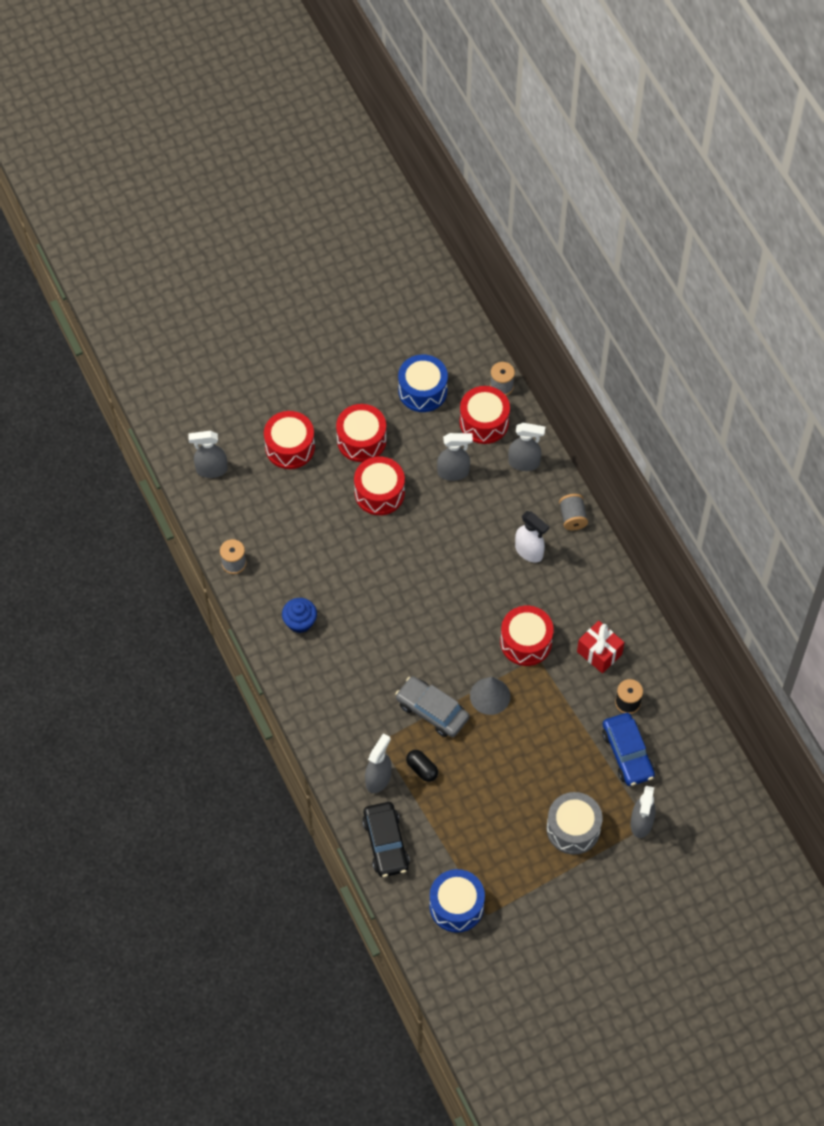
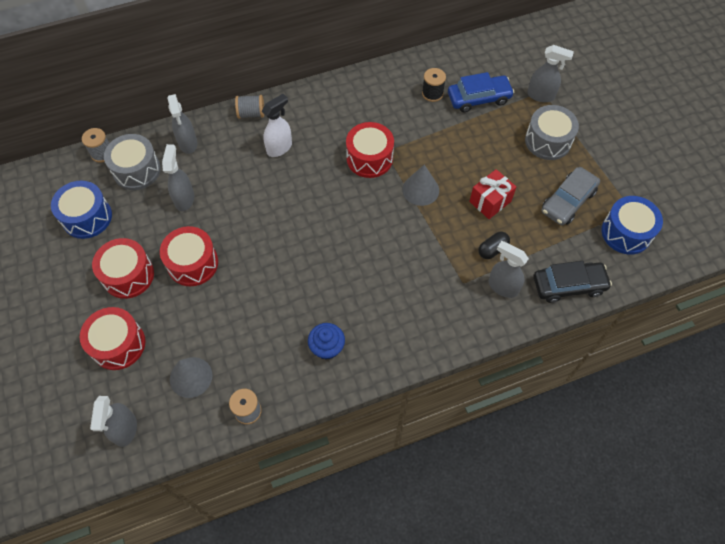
camera: 85 degrees left, 0 degrees up
grey car [395,676,469,737] -> grey car moved to [541,167,600,225]
red drum [460,386,510,444] -> grey drum [104,134,161,190]
grey spray bottle [508,423,545,471] -> grey spray bottle turned 150 degrees clockwise [167,94,197,154]
red gift [577,621,624,673] -> red gift moved to [469,169,516,219]
none -> grey cone [170,357,212,398]

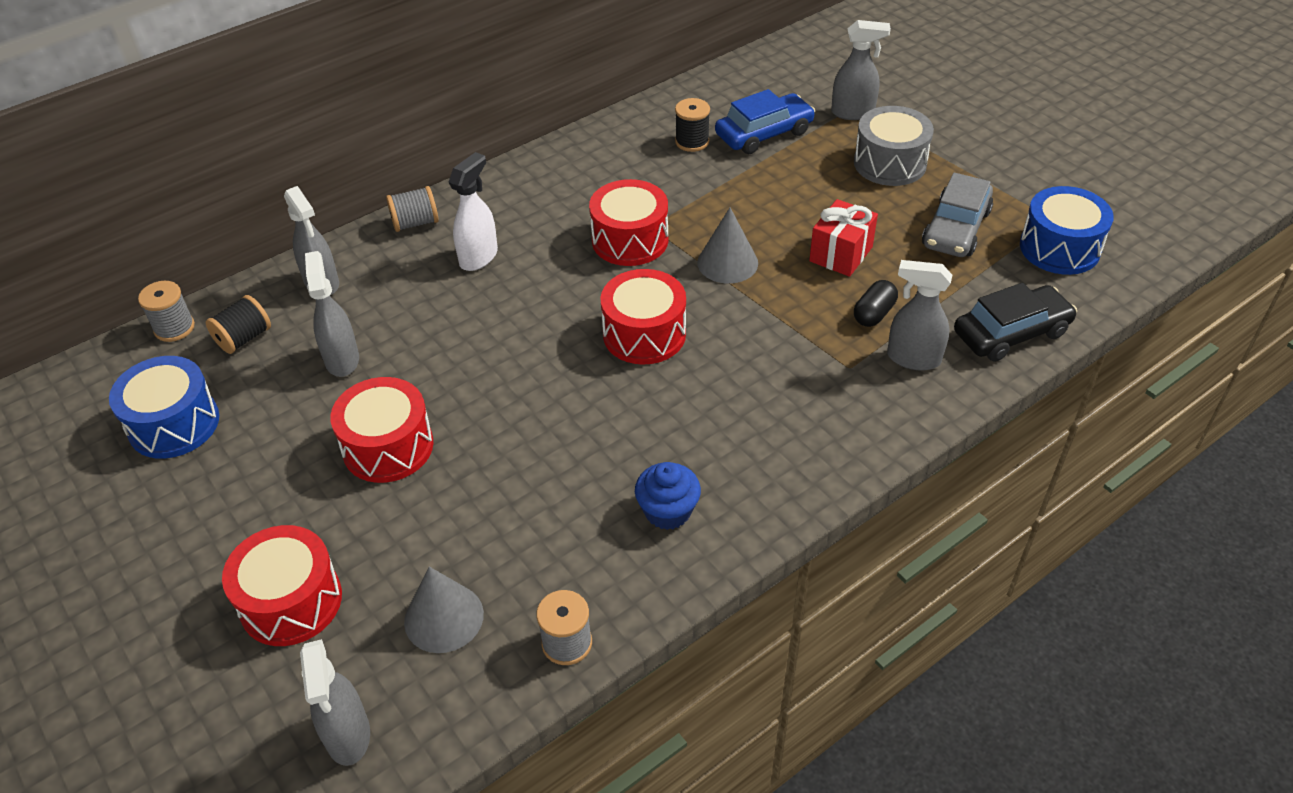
camera: 15 degrees left, 15 degrees down
red drum [92,238,154,299] -> red drum moved to [601,269,686,365]
grey drum [104,134,161,190] -> black spool [206,295,271,354]

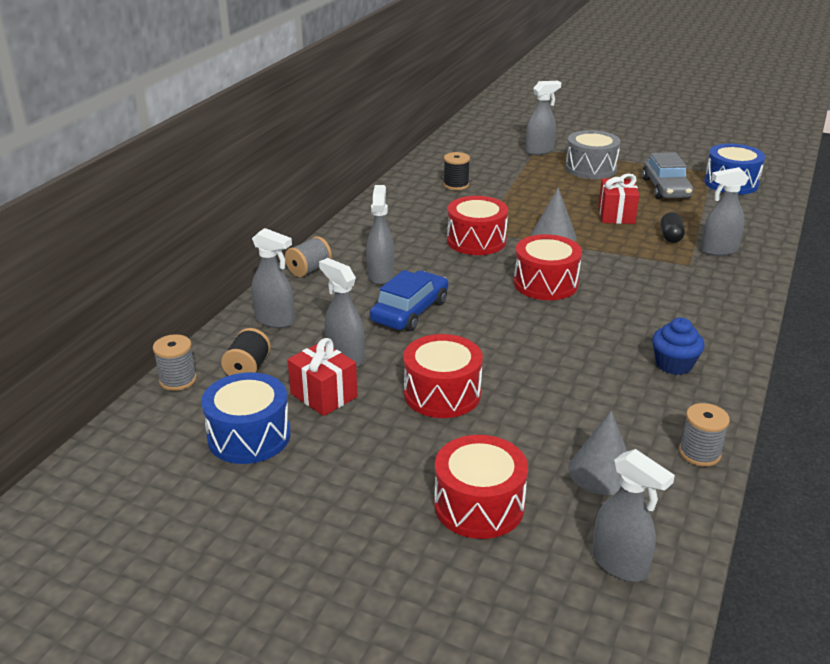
camera: 30 degrees left, 15 degrees down
white spray bottle [448,152,498,271] -> grey spray bottle [367,185,394,285]
blue car [715,89,815,154] -> blue car moved to [370,270,448,331]
black car [954,283,1077,362] -> none
none -> red gift [288,338,358,416]

